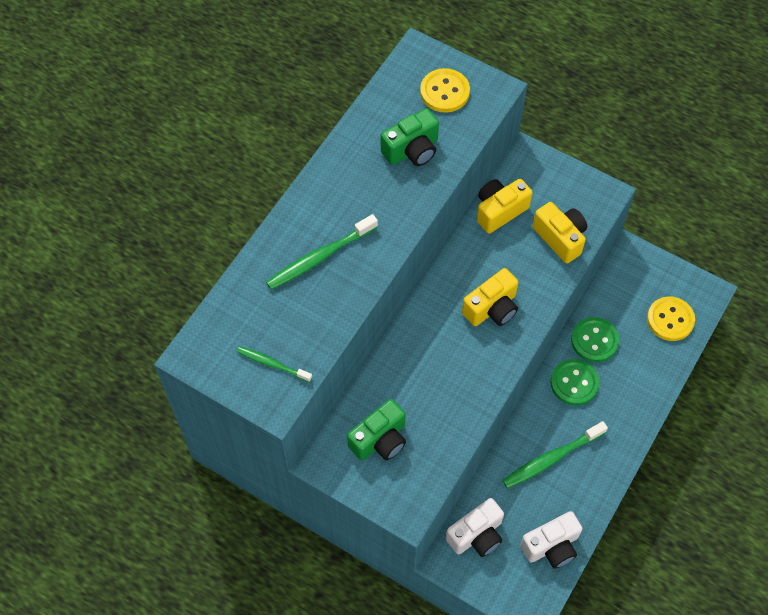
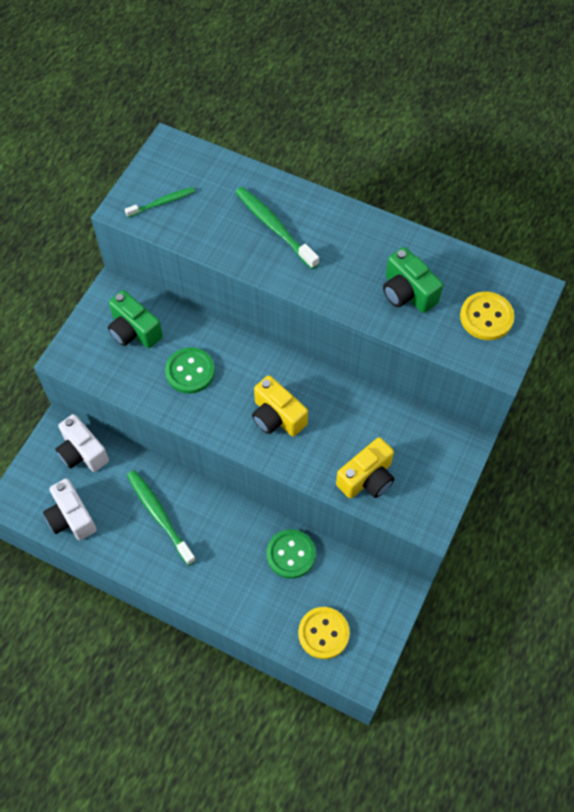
camera: 85 degrees right, 0 degrees up
green toothbrush [237,346,312,382] -> green toothbrush turned 45 degrees clockwise [125,187,195,217]
yellow camera [477,179,533,234] -> none
green button [551,359,599,406] -> green button moved to [165,347,215,394]

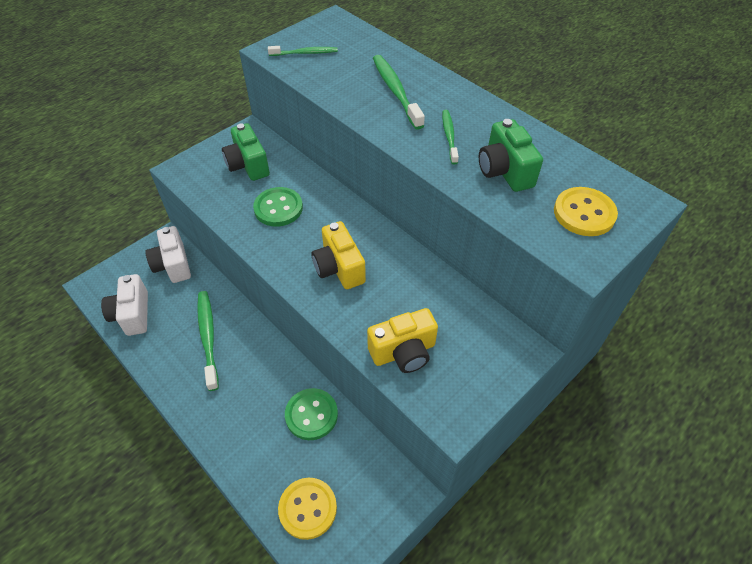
camera: 20 degrees right, 10 degrees down
none -> green toothbrush [442,110,459,164]

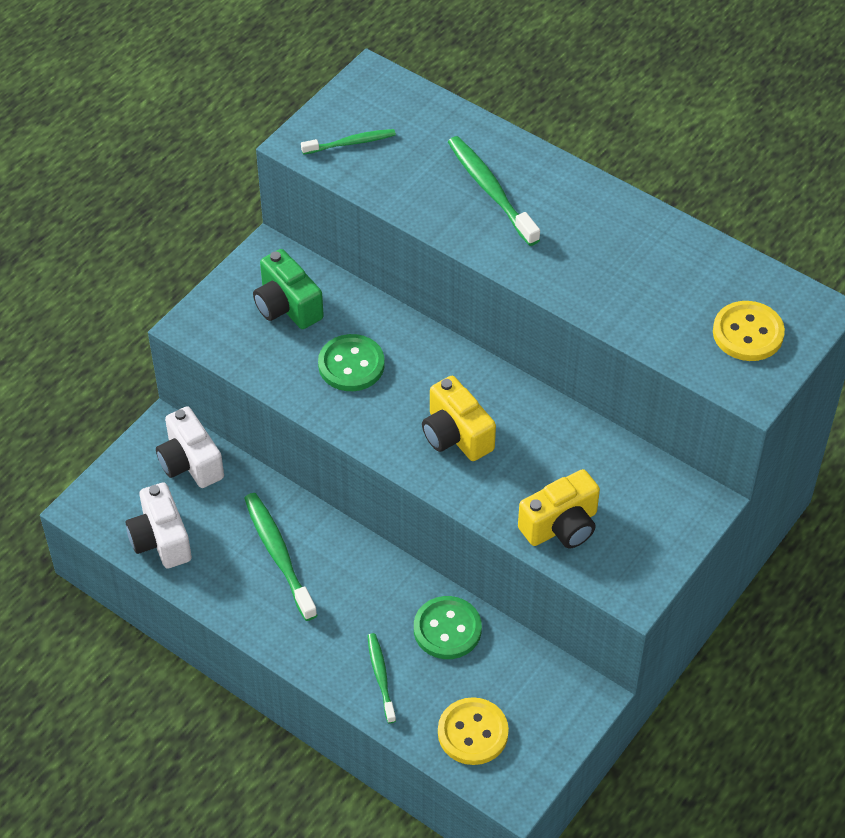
camera: 10 degrees left, 0 degrees up
green toothbrush [442,110,459,164] -> green toothbrush moved to [367,633,396,723]
green camera [479,119,543,192] -> none

